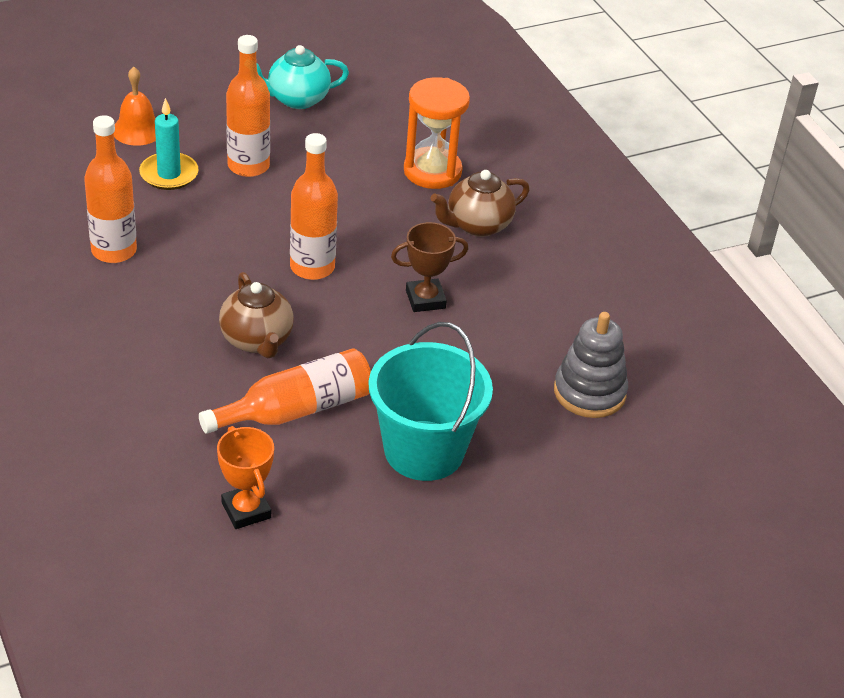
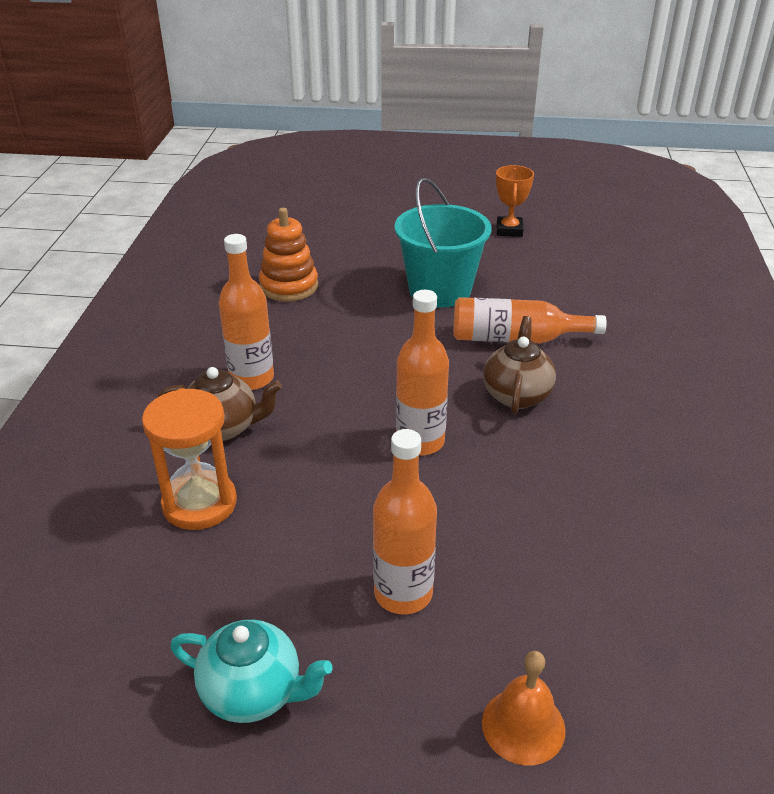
camera: 145 degrees left, 5 degrees down
orange bottle [84,115,137,263] -> orange bottle moved to [219,234,274,390]
turquoise candle [139,98,198,190] -> none
orange trophy [217,426,274,529] -> orange trophy moved to [496,165,534,237]
brown trophy [391,222,468,312] -> none
grey stacking toy [554,312,628,418] -> orange stacking toy [259,208,318,302]

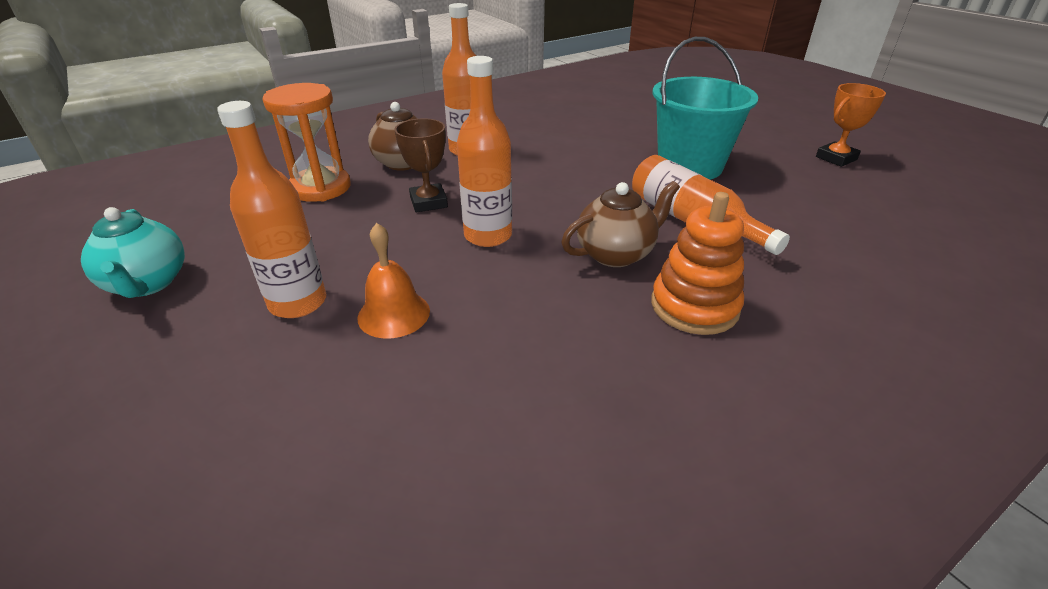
camera: 50 degrees right, 0 degrees up
orange stacking toy [259,208,318,302] -> orange stacking toy moved to [651,192,744,335]
orange bell [482,651,566,765] -> orange bell moved to [358,223,430,339]
none -> brown trophy [395,118,448,212]

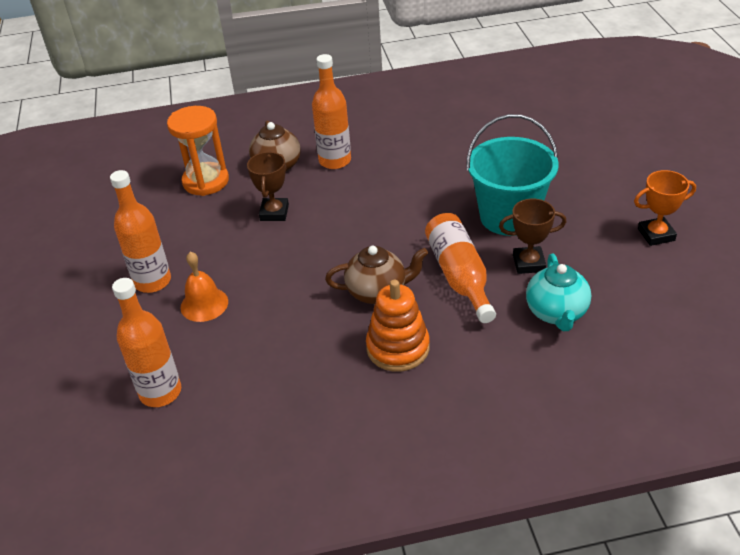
camera: 25 degrees right, 5 degrees up
turquoise teapot [81,207,185,298] -> turquoise teapot moved to [526,253,591,331]
orange bottle [457,56,512,247] -> orange bottle moved to [112,278,181,407]
none -> brown trophy [499,199,566,274]

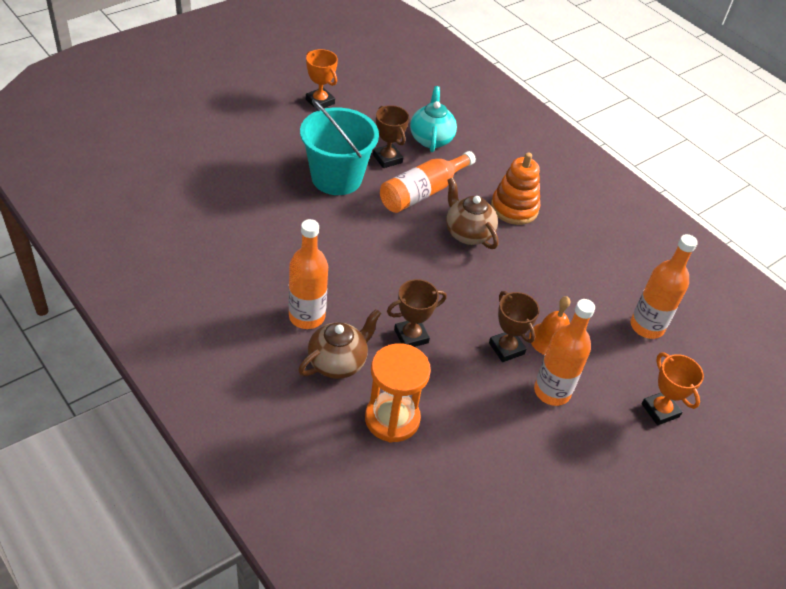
camera: 125 degrees left, 5 degrees up
turquoise teapot [526,253,591,331] -> turquoise teapot turned 60 degrees counterclockwise [410,86,457,152]
none -> brown trophy [489,291,540,362]
none -> orange trophy [642,352,704,425]

